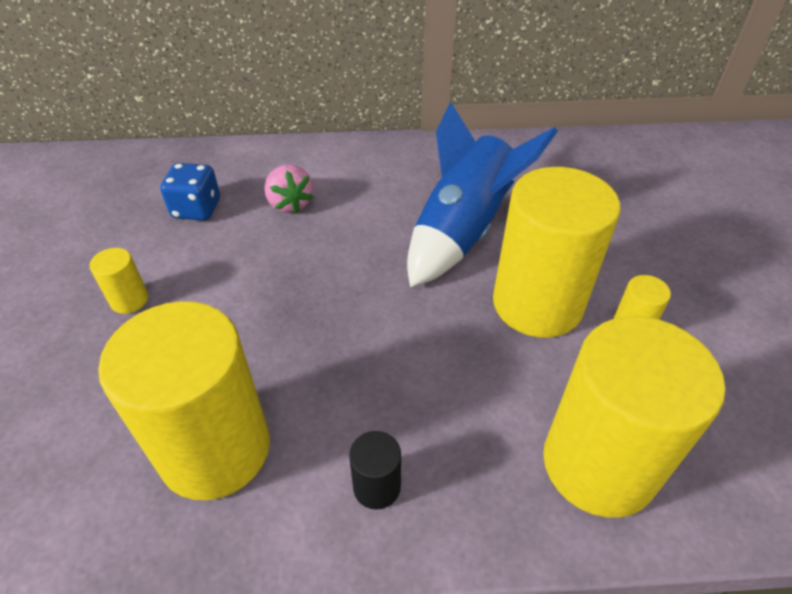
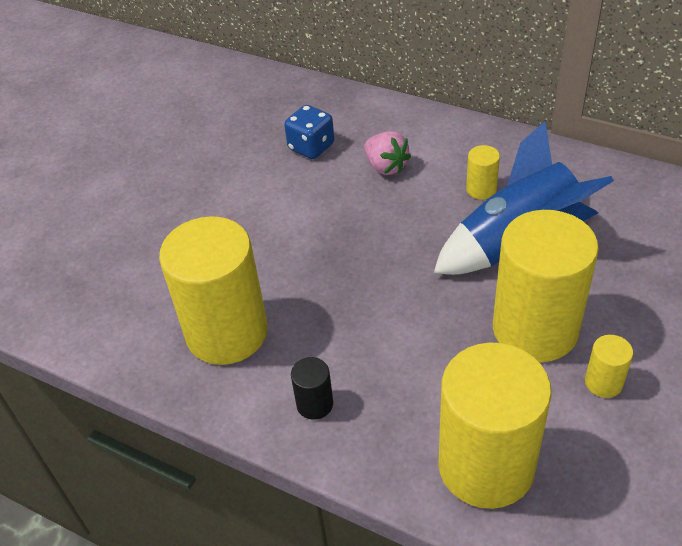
camera: 35 degrees right, 0 degrees up
yellow cylinder [89,248,148,314] -> yellow cylinder moved to [466,145,500,200]
pink strawberry [264,164,314,213] -> pink strawberry turned 45 degrees counterclockwise [364,131,411,175]

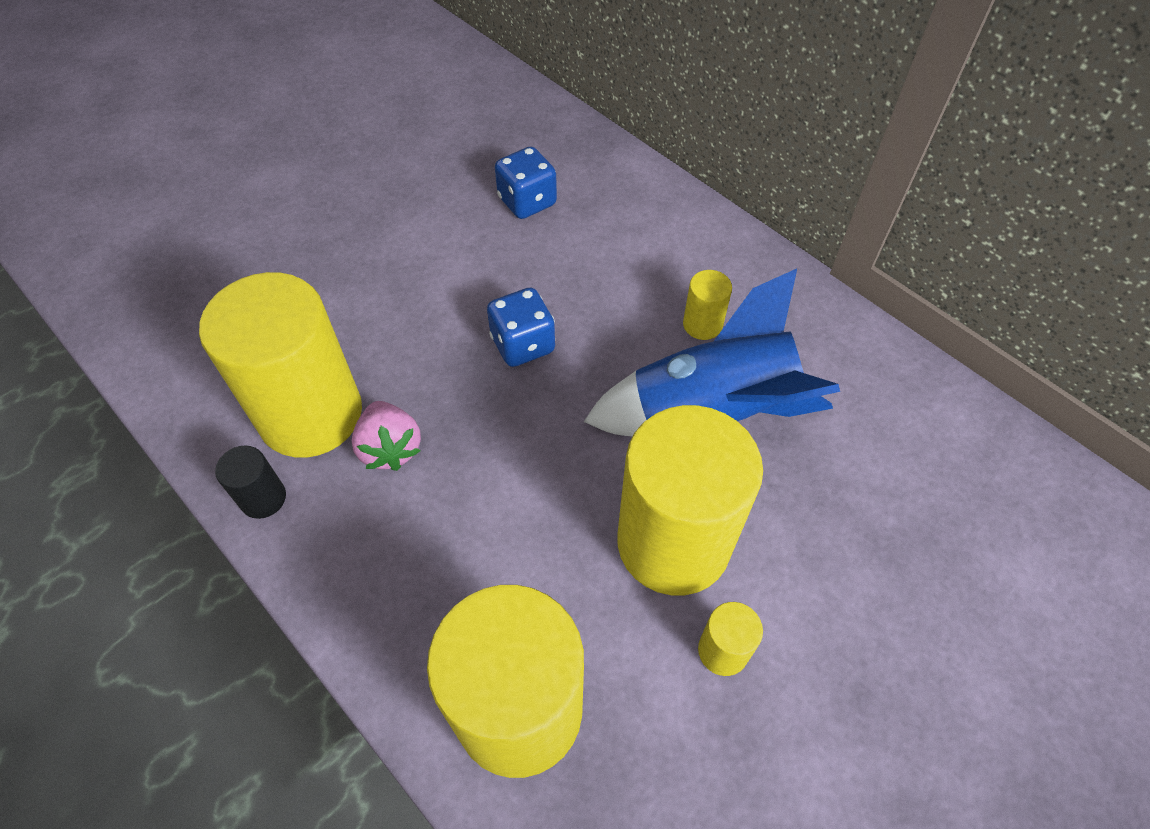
camera: 15 degrees right, 10 degrees up
black cylinder [291,357,333,420] -> black cylinder moved to [215,446,286,519]
pink strawberry [364,131,411,175] -> pink strawberry moved to [351,401,421,471]
none -> blue dice [487,287,555,367]

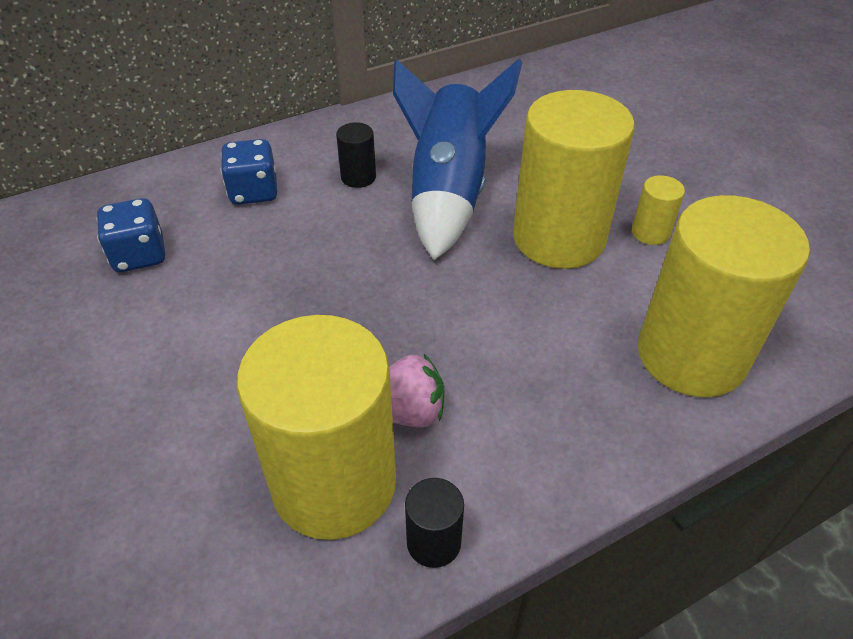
camera: 75 degrees left, 10 degrees down
blue dice [487,287,555,367] -> blue dice moved to [220,139,277,205]
yellow cylinder [683,270,732,340] -> black cylinder [336,122,376,188]

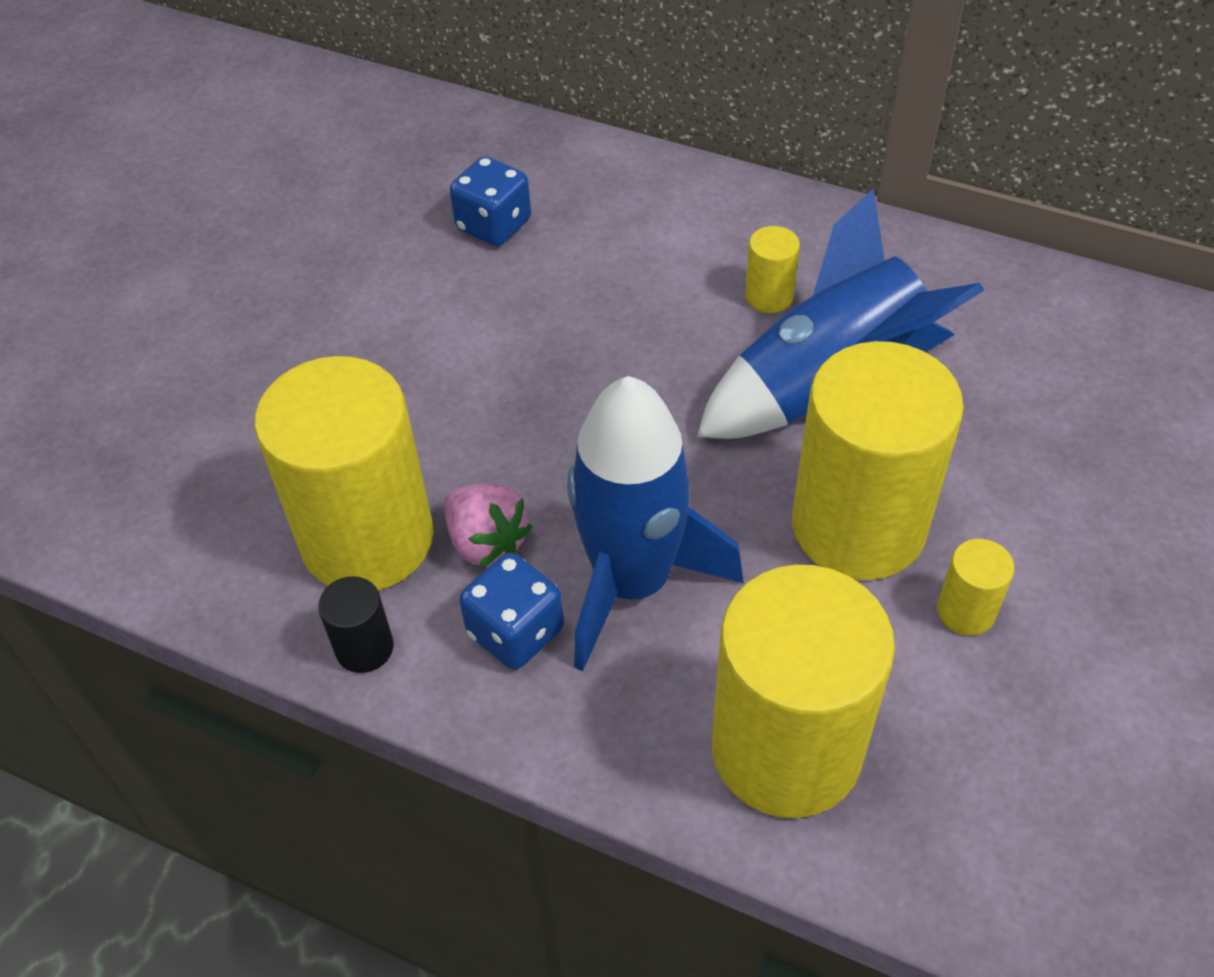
camera: 55 degrees right, 5 degrees up
blue dice [220,139,277,205] -> blue dice moved to [459,553,564,670]
black cylinder [336,122,376,188] -> yellow cylinder [745,226,800,313]
none -> blue rocket [567,376,744,671]

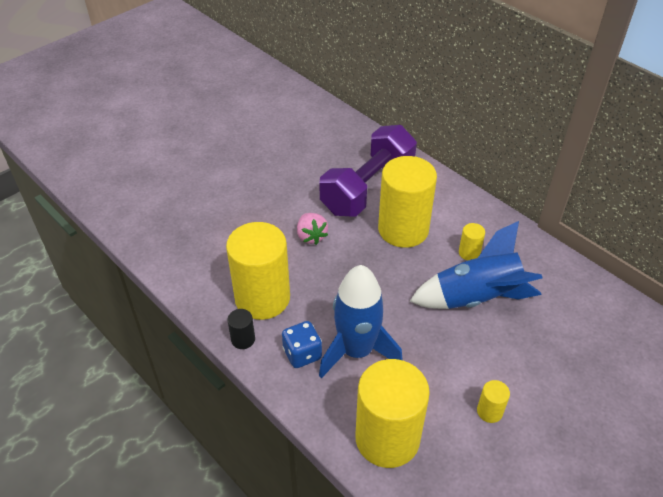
camera: 20 degrees right, 5 degrees down
pink strawberry [444,484,532,568] -> pink strawberry moved to [297,213,328,245]
blue dice [450,156,531,246] -> purple dumbbell [319,125,417,216]
yellow cylinder [792,341,964,580] -> yellow cylinder moved to [378,156,437,248]

